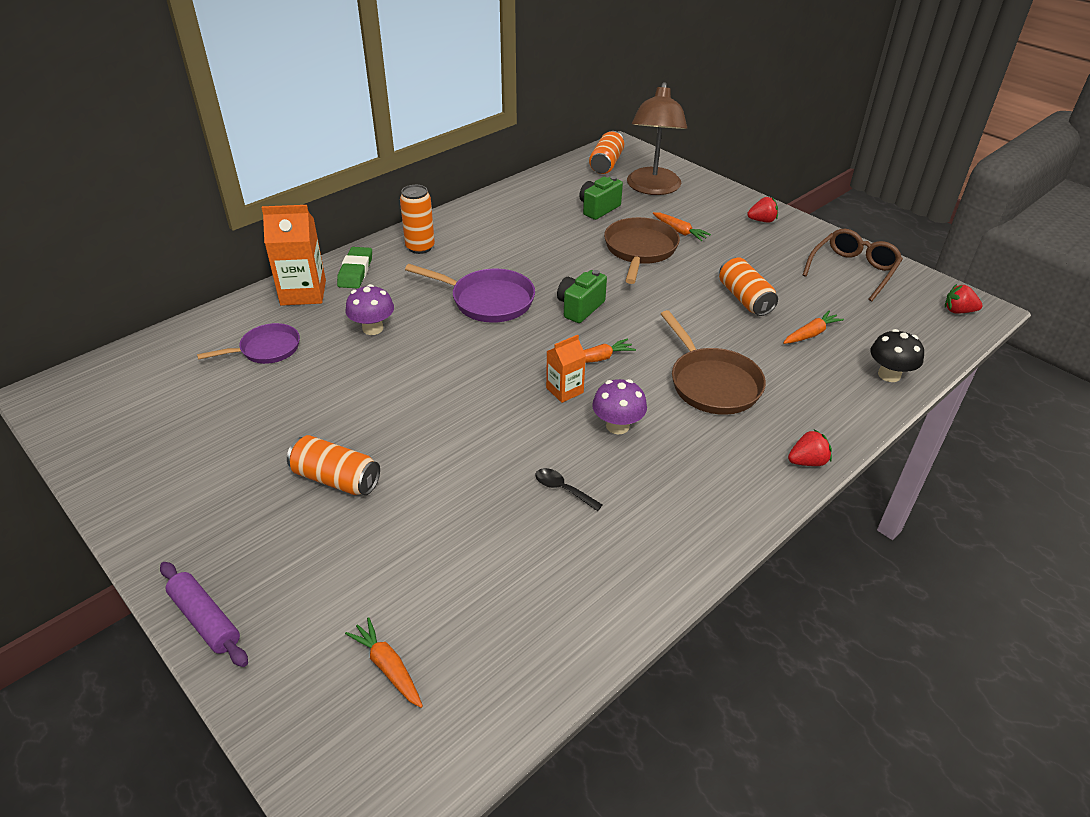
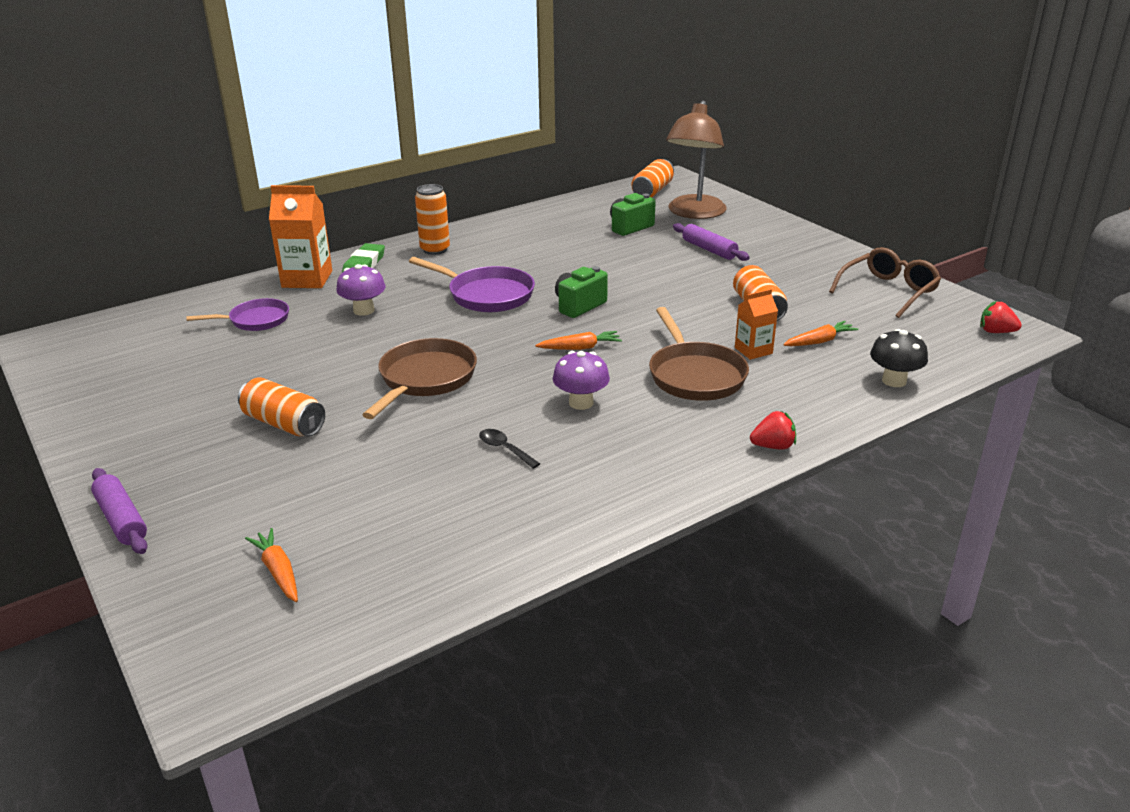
camera: 10 degrees right, 10 degrees down
orange carton [546,335,586,403] -> orange carton moved to [735,289,778,360]
brown pan [604,217,680,284] -> brown pan moved to [362,338,477,419]
orange carrot [653,212,711,241] -> purple rolling pin [673,223,750,261]
red strawberry [747,197,778,223] -> none

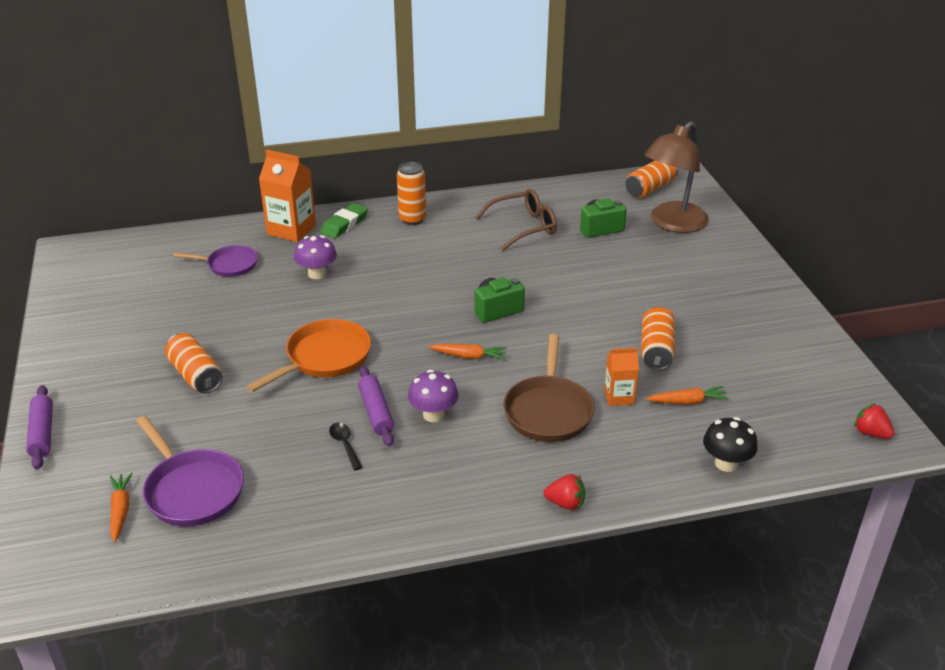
camera: 20 degrees right, 5 degrees up
brown pan [362,338,477,419] -> orange pan [246,319,371,392]
purple pan [409,257,535,312] -> purple pan moved to [136,416,244,527]
purple rolling pin [673,223,750,261] -> purple rolling pin moved to [358,366,394,446]
brown glasses [829,247,941,318] -> brown glasses moved to [475,189,557,251]

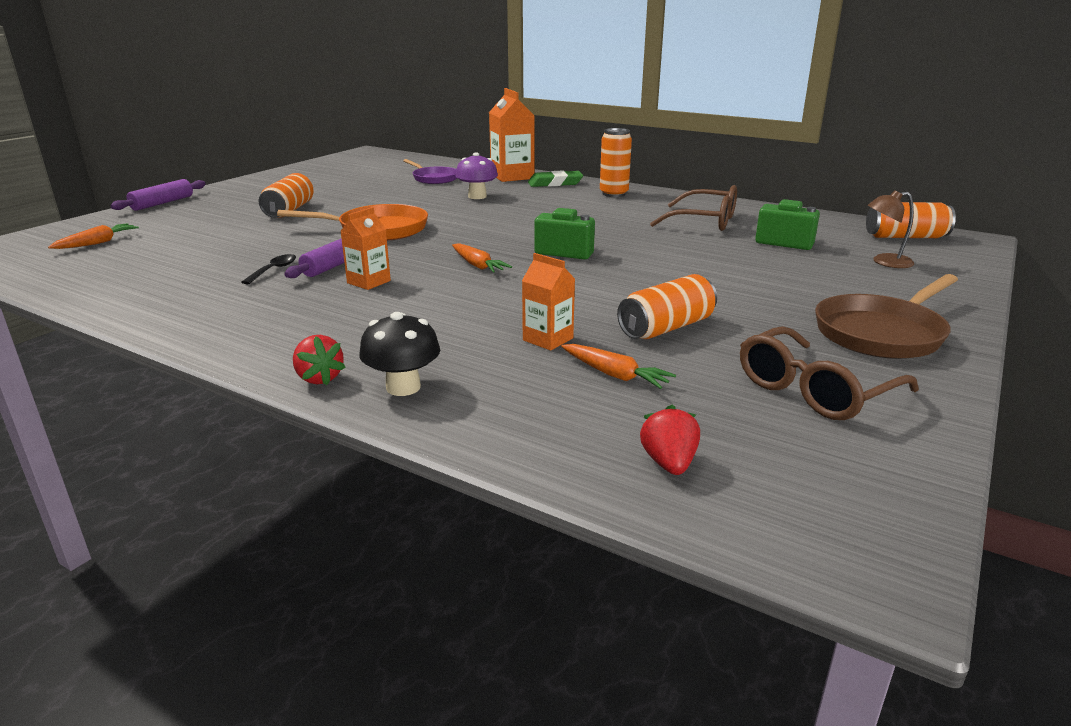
camera: 45 degrees right, 10 degrees down
purple pan [136,416,244,527] -> none
purple mushroom [408,370,459,422] -> orange carton [340,207,391,290]
brown pan [504,334,595,442] -> brown pan moved to [815,274,958,359]
brown lamp [644,121,709,233] -> brown lamp [867,190,915,268], size x0.47
black mushroom [703,417,758,472] -> black mushroom moved to [359,312,440,396]
red strawberry [854,403,895,439] -> red strawberry moved to [640,405,700,475]
none -> brown glasses [740,326,919,420]

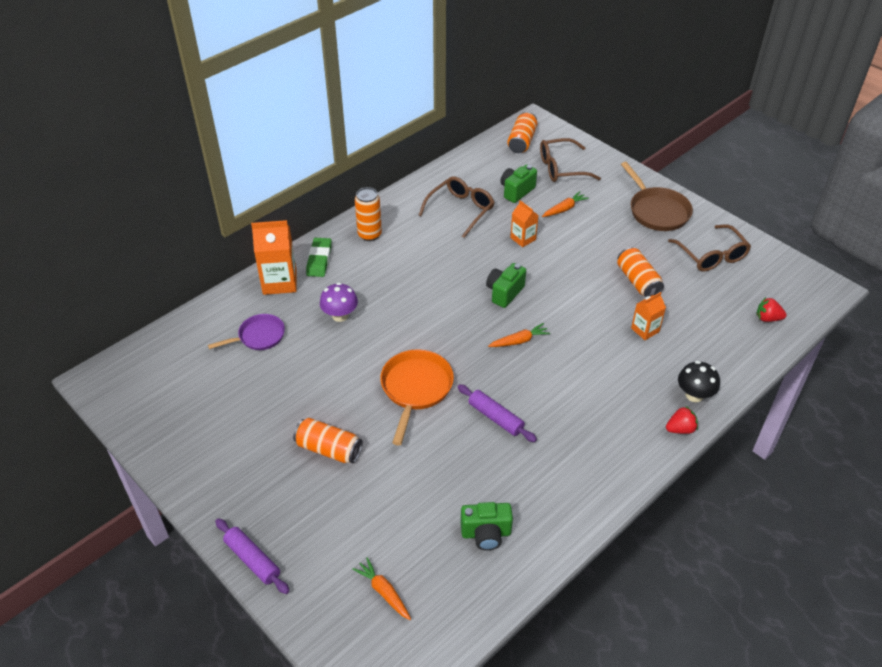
camera: 75 degrees left, 20 degrees up
black spoon [242,254,296,285] -> none
orange carton [340,207,391,290] -> orange carton moved to [510,200,539,247]
orange carrot [561,344,676,389] -> orange carrot moved to [542,191,589,217]
brown lamp [867,190,915,268] -> brown glasses [540,138,601,182]
none -> green camera [461,502,513,550]

